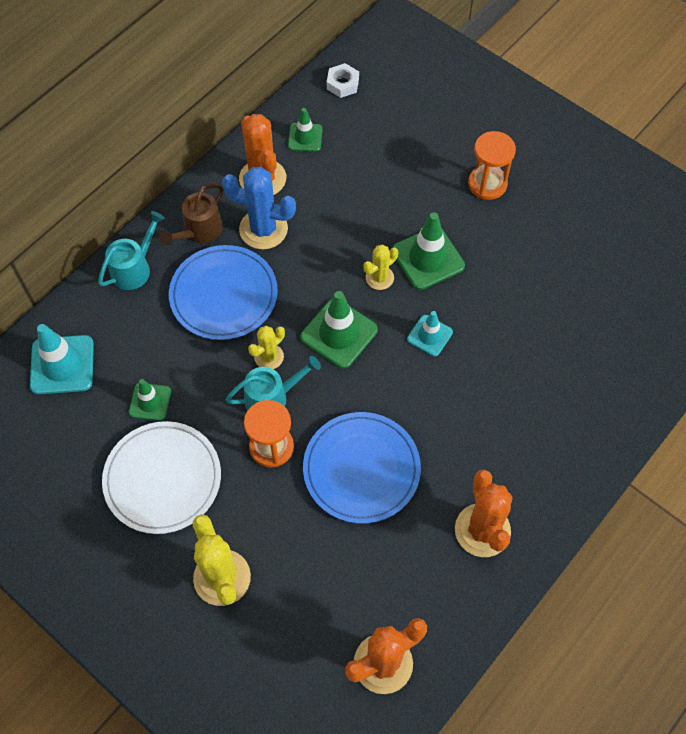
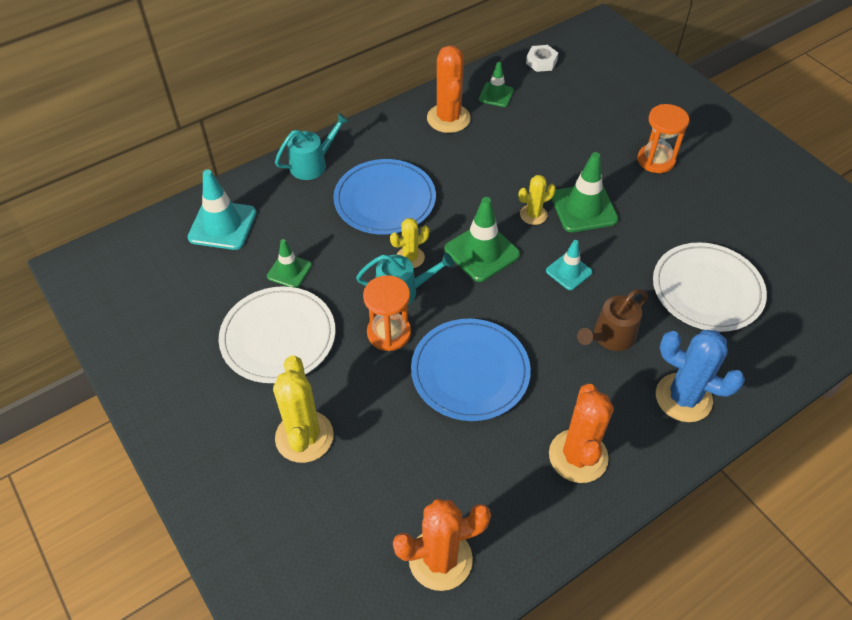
camera: 15 degrees right, 10 degrees down
brown watering can [160,184,223,246] -> brown watering can moved to [577,289,648,351]
blue cactus [222,167,296,249] -> blue cactus moved to [656,330,745,422]
none -> white plate [653,242,767,332]

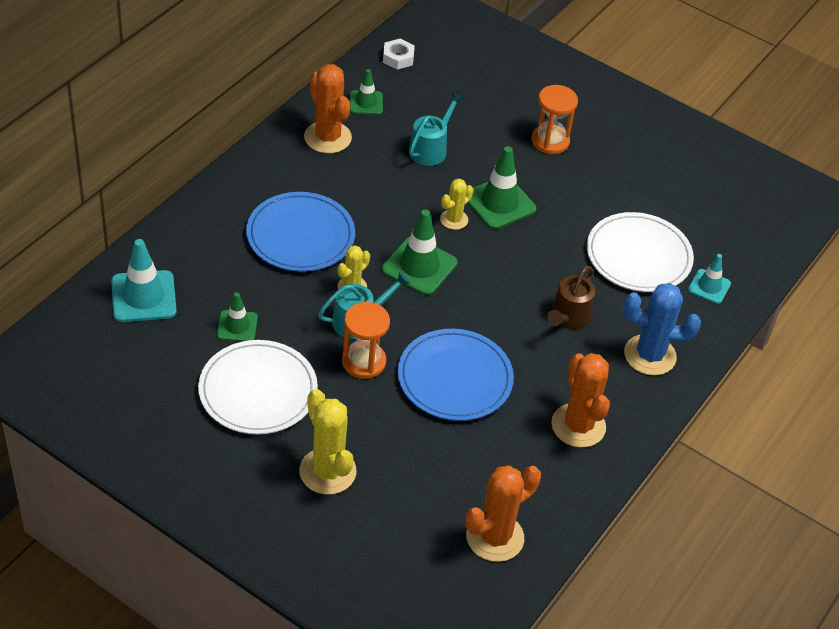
camera: 25 degrees left, 5 degrees down
turquoise watering can [275,113,350,180] -> turquoise watering can moved to [409,92,464,166]
turquoise traffic cone [546,240,593,290] -> turquoise traffic cone moved to [688,254,731,304]

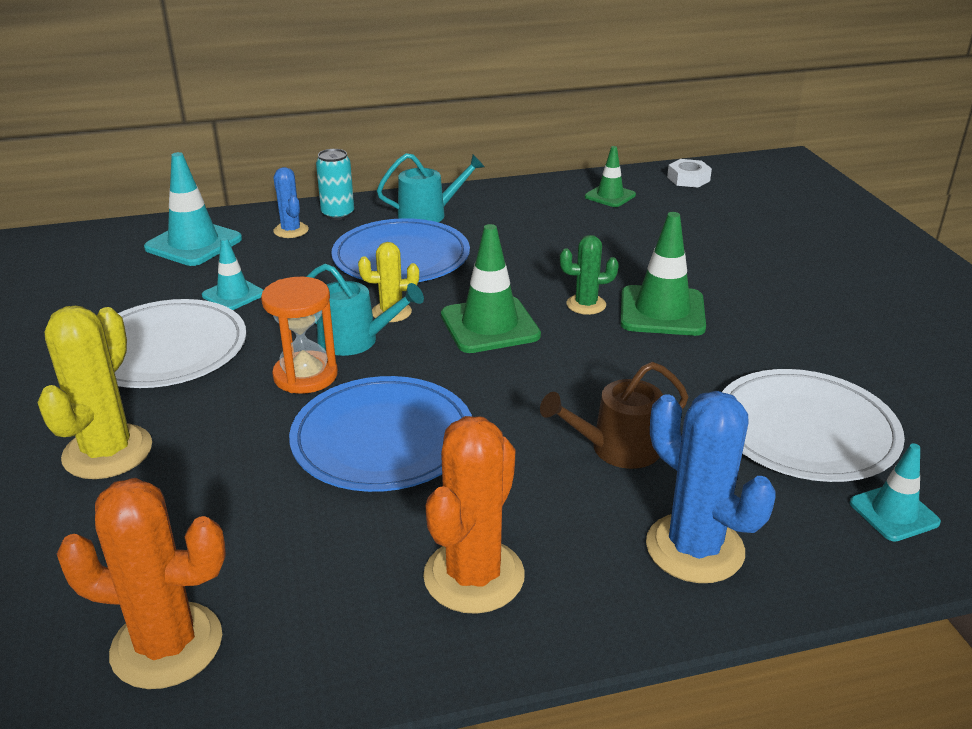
camera: 45 degrees right, 15 degrees down
green traffic cone [217,293,258,342] -> turquoise traffic cone [202,238,263,310]
orange cactus [304,64,352,153] -> none
turquoise watering can [409,92,464,166] -> turquoise watering can moved to [377,153,485,222]
yellow cactus [440,179,473,230] -> green cactus [560,235,619,315]
orange hourglass [531,85,578,154] -> none
none -> blue cactus [273,167,309,238]
none -> turquoise can [316,149,354,220]

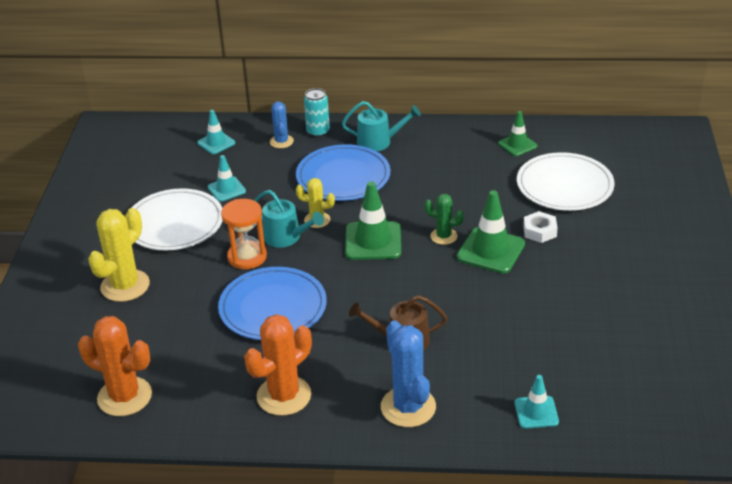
camera: 20 degrees right, 5 degrees up
turquoise traffic cone [144,152,242,266] -> turquoise traffic cone [197,110,235,154], size x0.60
white nut [667,159,712,188] -> white nut moved to [523,211,557,243]
white plate [722,369,905,482] -> white plate moved to [517,152,615,211]

